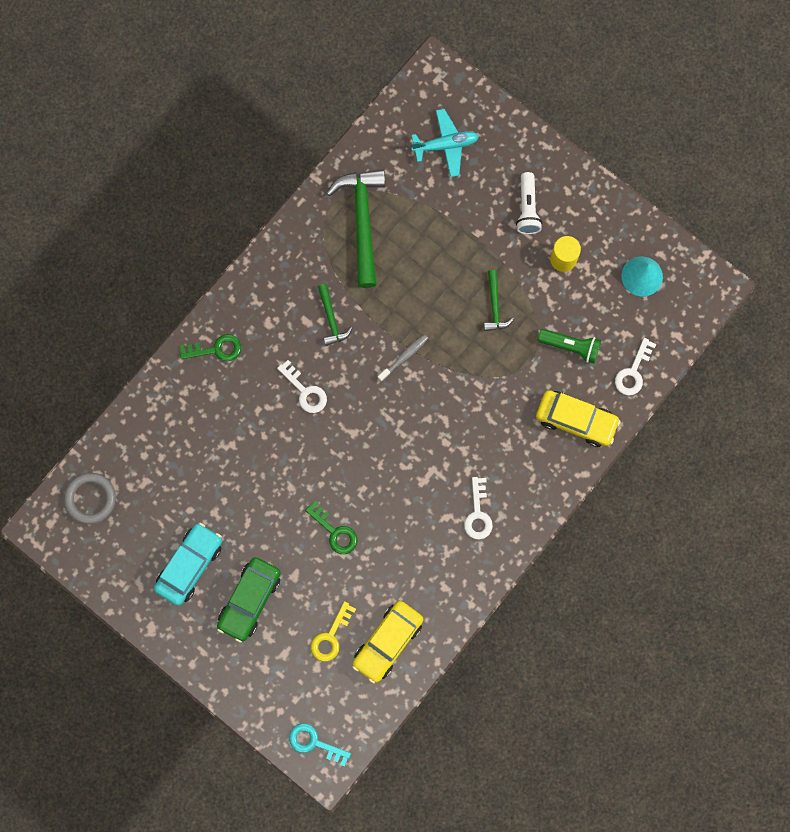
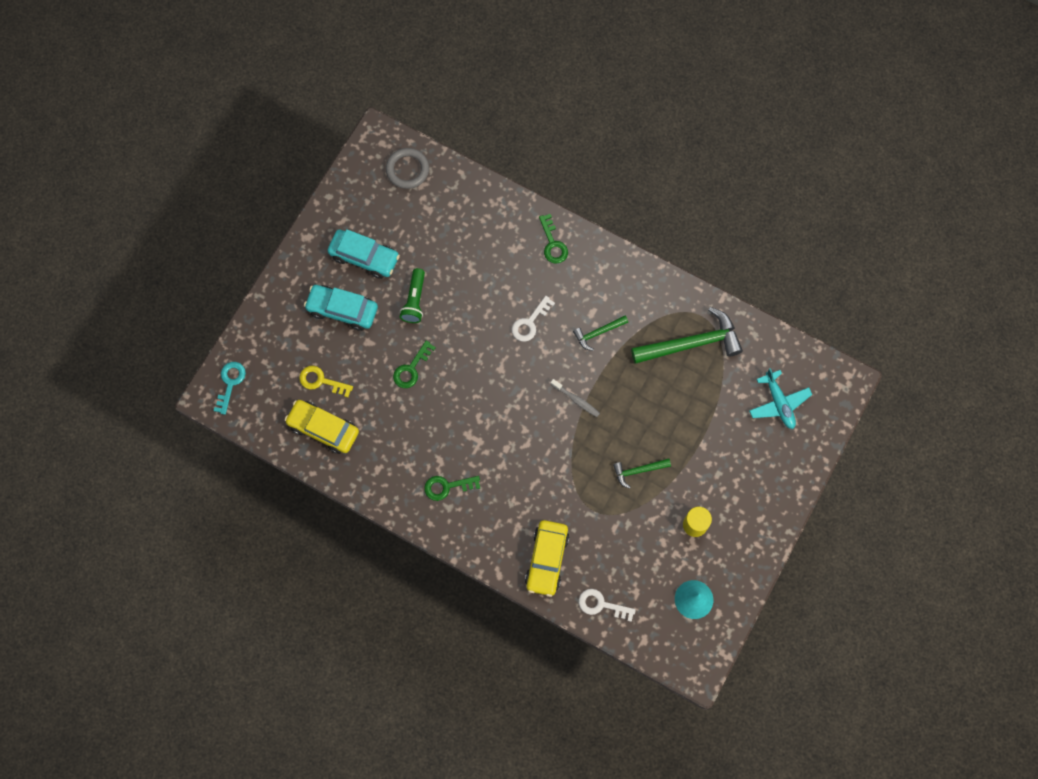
camera: 80 degrees right, 5 degrees down
green car [217,557,281,643] -> turquoise car [304,285,378,331]
white key [464,477,493,540] -> green key [424,476,480,501]
white flashlight [516,172,542,234] -> none
green flashlight [538,329,601,363] -> green flashlight moved to [400,268,425,323]

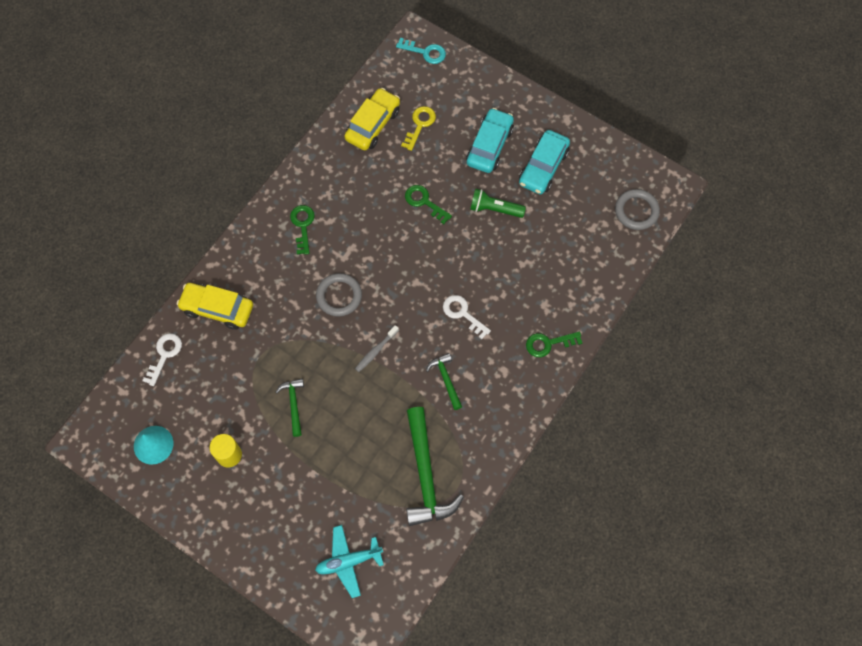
camera: 95 degrees right, 5 degrees down
none -> grey ring [316,273,362,317]

